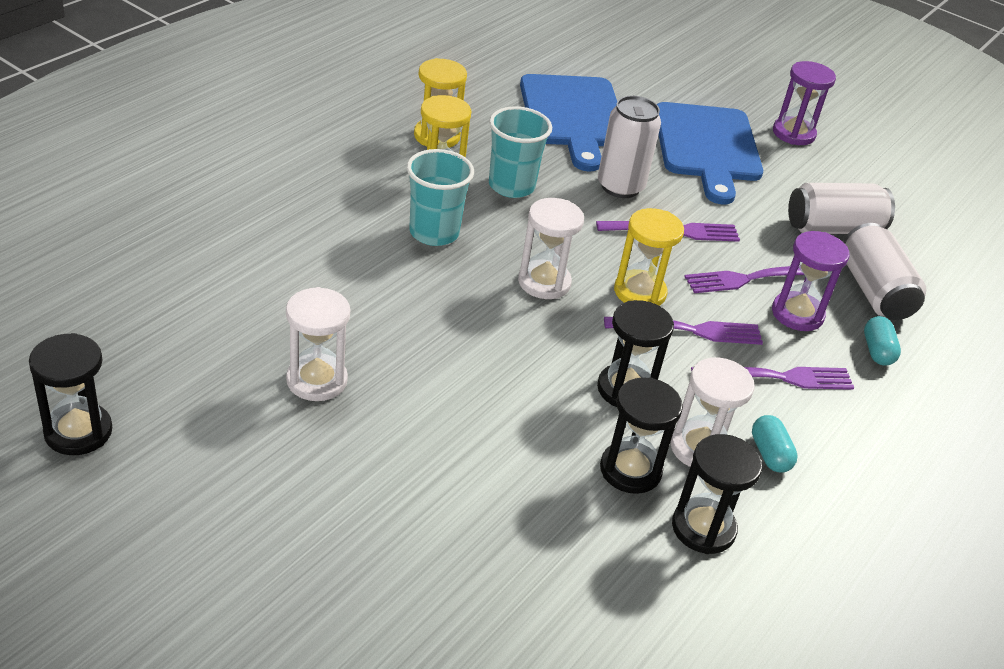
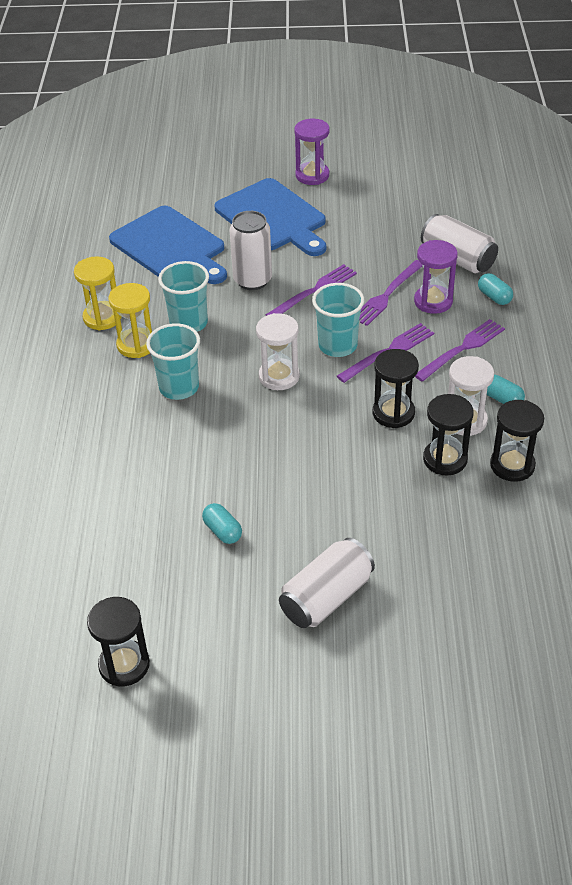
camera: 30 degrees left, 5 degrees up
white hourglass [286,287,350,401] -> turquoise capsule [202,503,242,544]
yellow hourglass [614,208,684,306] -> turquoise cup [312,283,364,357]
white can [788,183,895,234] -> white can moved to [279,538,375,628]

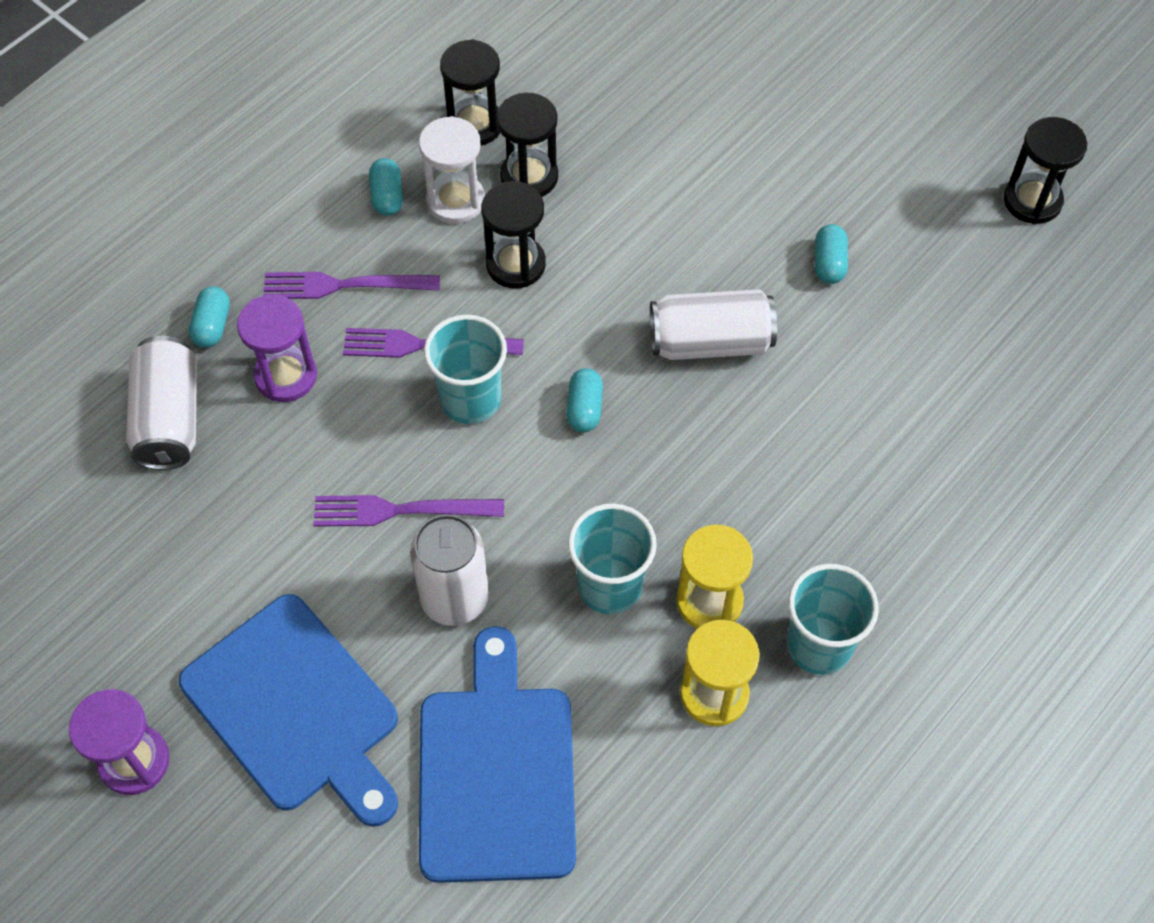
camera: 140 degrees left, 15 degrees up
turquoise cup [146,323,200,400] -> turquoise cup moved to [787,564,879,675]
blue cutting board [214,178,326,256] -> blue cutting board turned 135 degrees clockwise [179,594,398,827]
white hourglass [256,313,300,390] -> turquoise capsule [566,368,603,432]
white can [279,538,375,628] -> white can moved to [650,289,777,360]
purple fork [359,260,422,326] -> none

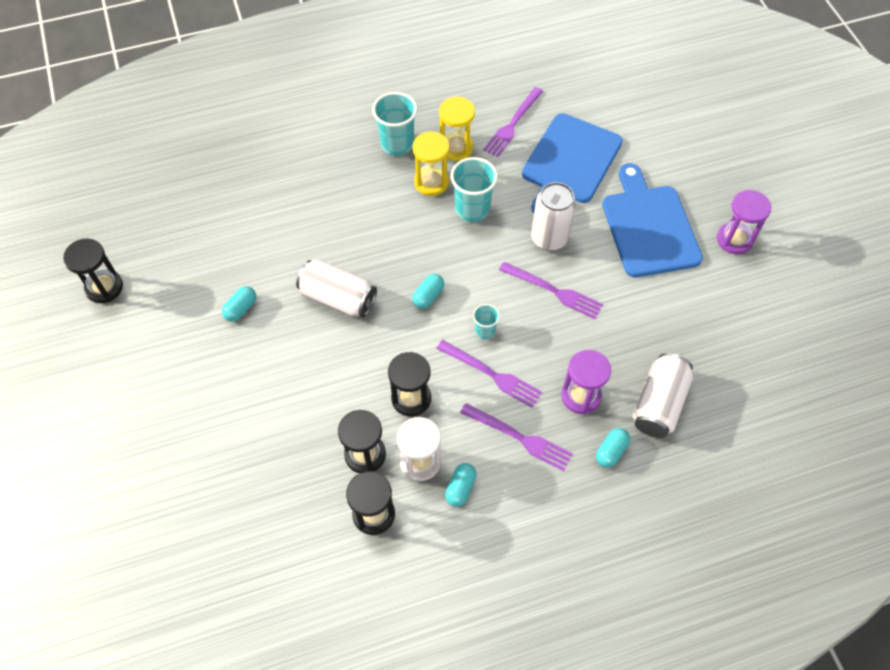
camera: 150 degrees left, 0 degrees up
turquoise cup [424,315,507,424] -> turquoise cup [473,304,500,339], size x0.54
none -> purple fork [483,87,543,157]

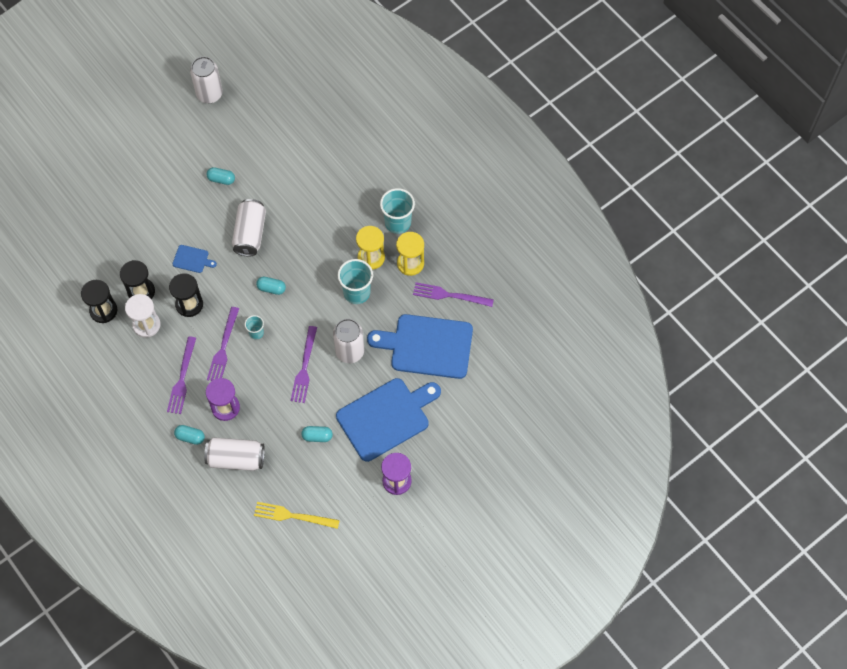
camera: 70 degrees right, 5 degrees up
black hourglass [63,239,123,303] -> white can [190,56,223,103]
turquoise capsule [445,463,477,507] -> turquoise capsule moved to [301,426,333,442]
none -> blue cutting board [173,245,217,273]
none -> yellow fork [254,502,340,529]

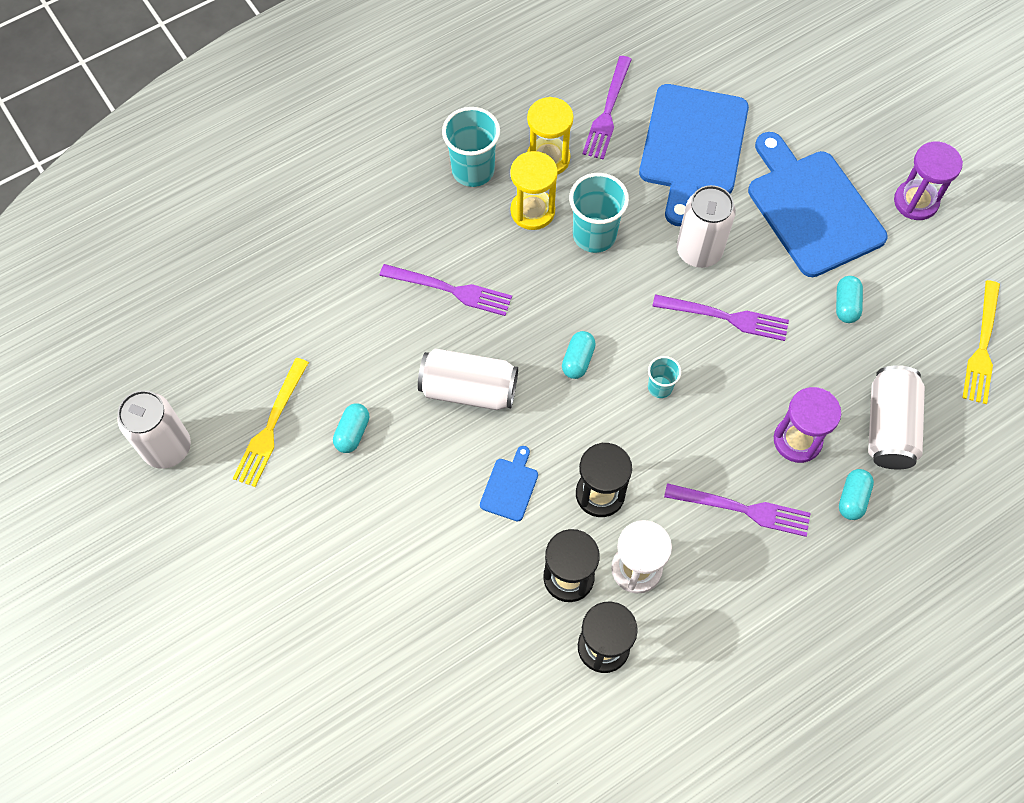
camera: 85 degrees left, 0 degrees up
purple fork [207,307,239,381] -> purple fork moved to [380,264,512,316]
none -> yellow fork [233,358,309,487]

